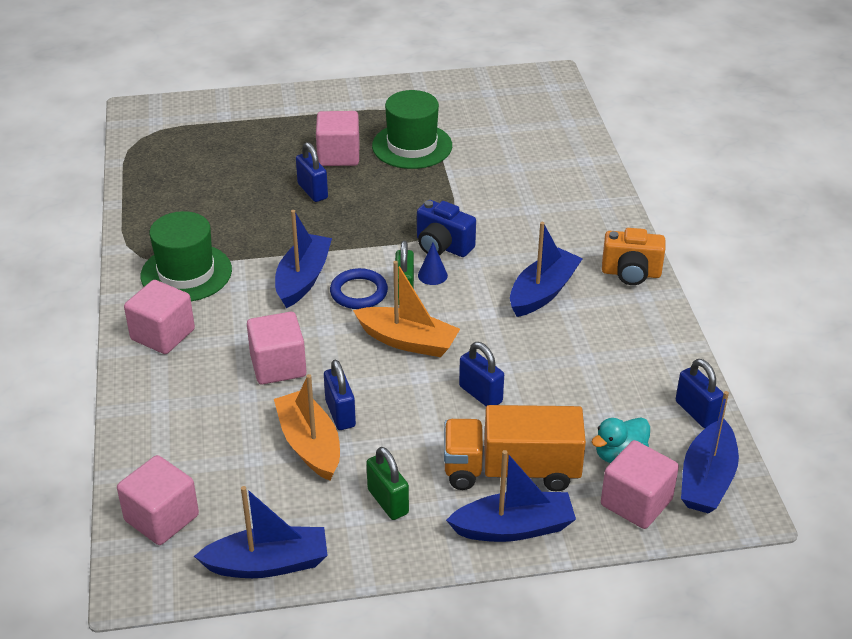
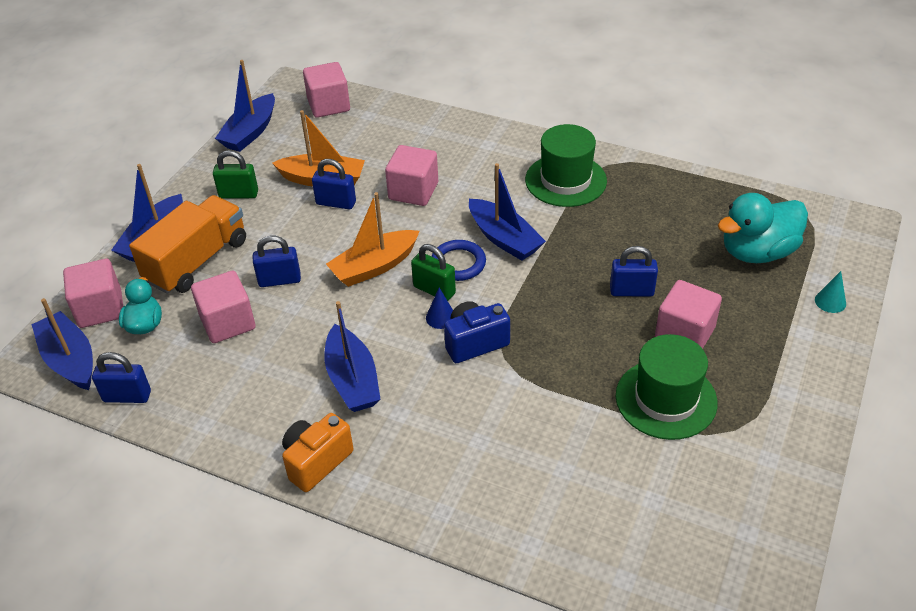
camera: 125 degrees right, 5 degrees up
pink cube [124,280,195,354] -> pink cube moved to [191,271,255,343]
none -> turquoise duck [718,193,808,263]
none -> turquoise cone [815,271,846,313]

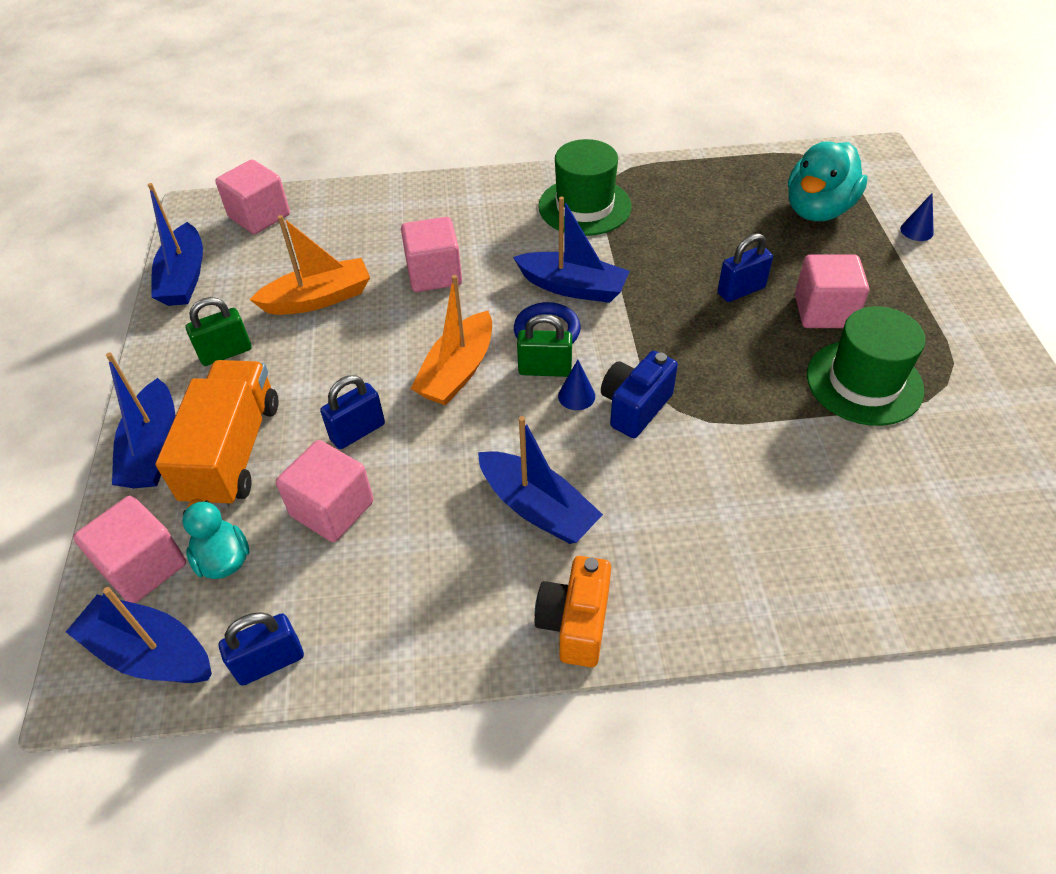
camera: 30 degrees left, 5 degrees up
blue padlock [312,159,356,209] -> none
turquoise cone [815,271,846,313] -> blue cone [900,193,934,241]

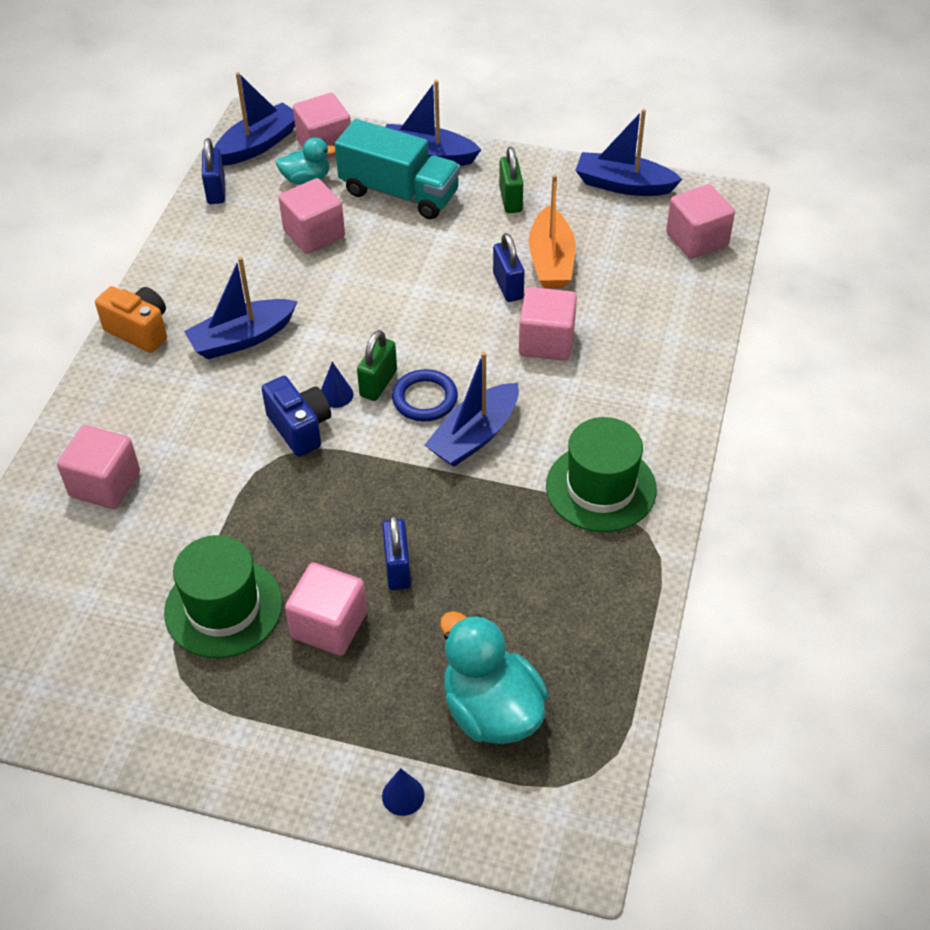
camera: 110 degrees right, 0 degrees up
orange truck [156,360,278,508] -> turquoise truck [335,119,460,219]
blue padlock [320,375,385,449] -> blue padlock moved to [493,233,525,302]
orange boat [411,275,492,406] -> none
none -> pink cube [57,425,140,509]

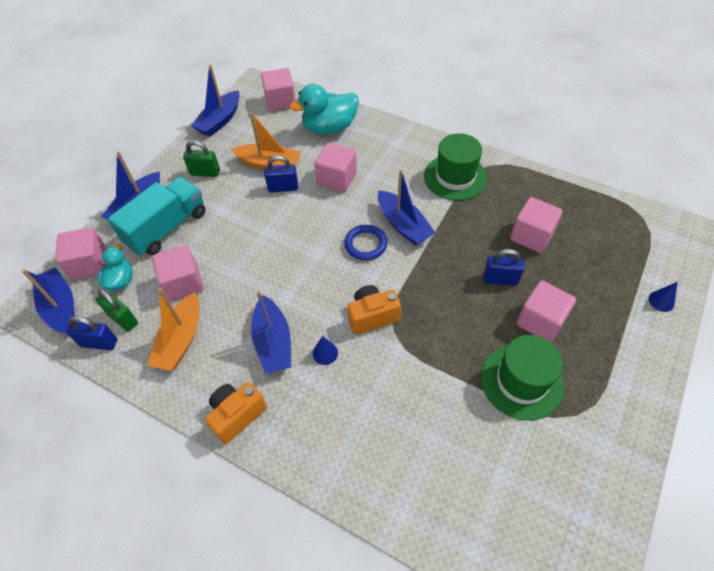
camera: 75 degrees left, 5 degrees up
pink cube [57,425,140,509] -> pink cube moved to [510,197,563,253]
blue camera [262,376,331,457] -> orange camera [347,285,401,335]
blue cone [321,362,353,408] -> blue cone moved to [313,336,338,365]
green padlock [357,330,397,401] -> green padlock moved to [96,289,138,332]
turquoise duck [440,611,549,744] -> turquoise duck moved to [289,84,359,135]
none -> orange boat [147,288,200,371]

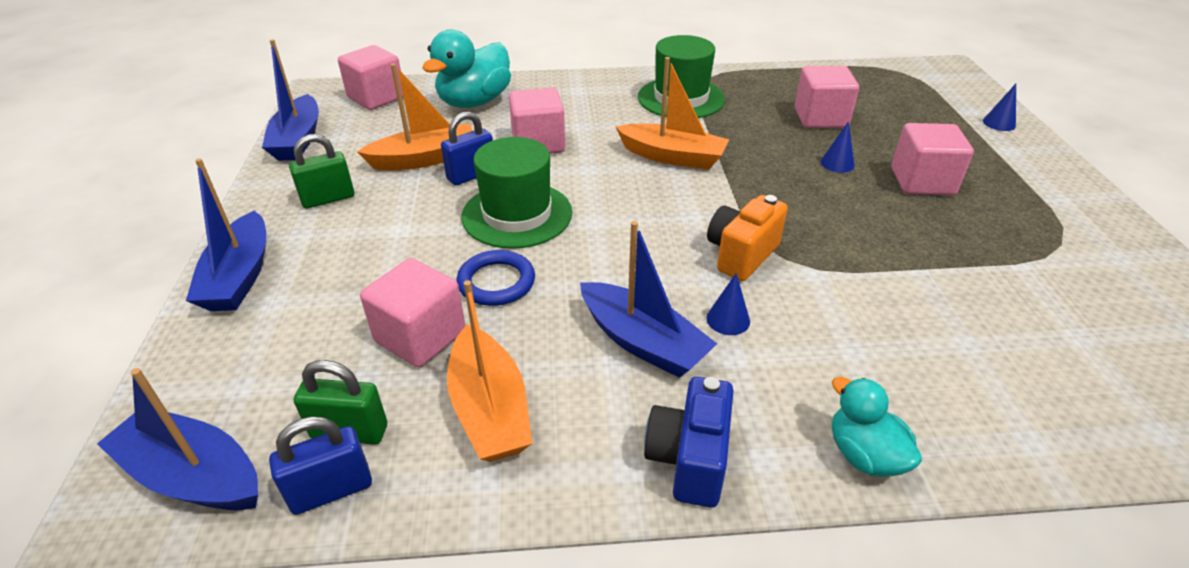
camera: 35 degrees left, 15 degrees down
pink cube [55,227,107,280] -> none
turquoise duck [98,244,133,291] -> turquoise duck moved to [832,377,922,477]
turquoise truck [108,177,206,256] -> none
orange camera [205,382,267,444] -> blue camera [644,377,734,508]
blue ring [344,225,388,260] -> blue ring moved to [456,250,535,306]
blue boat [378,170,435,246] -> orange boat [616,57,729,169]
green hat [481,335,564,421] -> green hat moved to [461,137,572,249]
blue padlock [483,249,524,286] -> blue cone [821,121,855,173]

